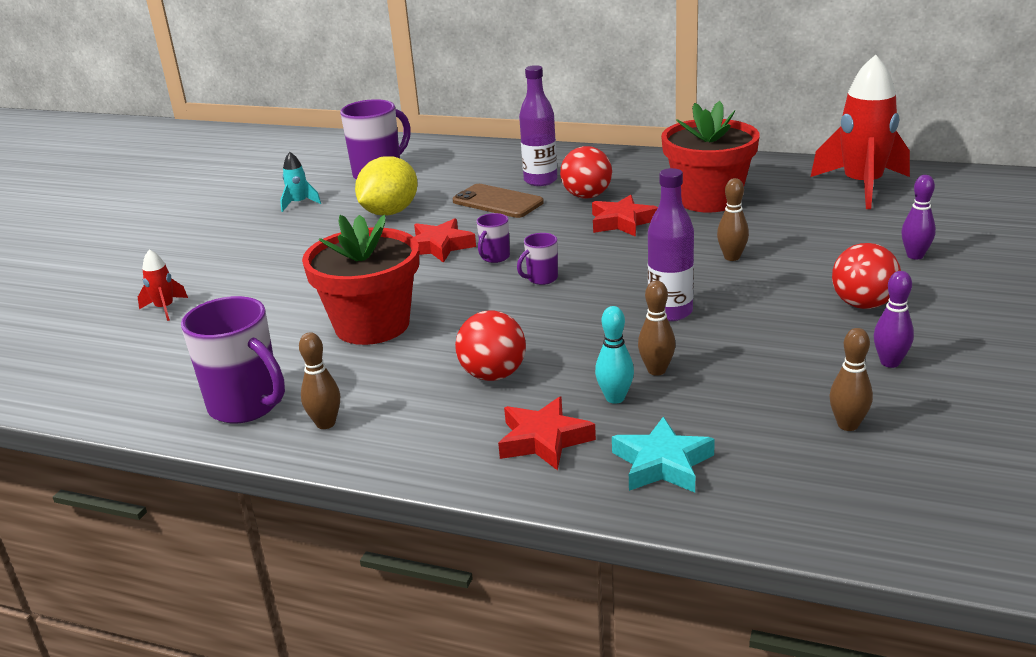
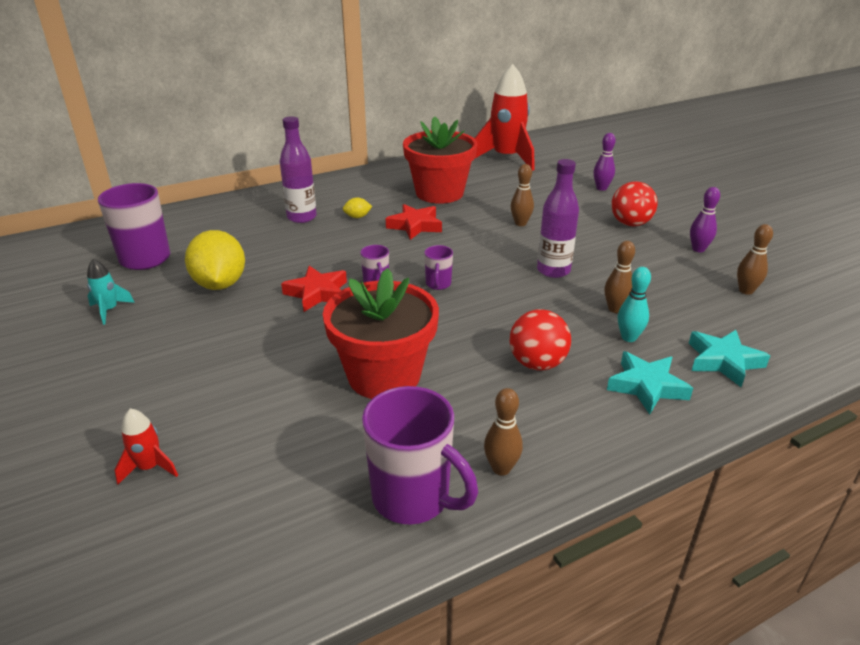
camera: 50 degrees left, 5 degrees up
purple mug [181,296,285,424] -> purple mug turned 45 degrees clockwise [362,386,478,525]
brown phone [453,184,544,218] -> none
red star [498,397,596,471] -> turquoise star [607,351,693,415]
red ball [560,146,612,199] -> yellow lemon [343,198,372,218]

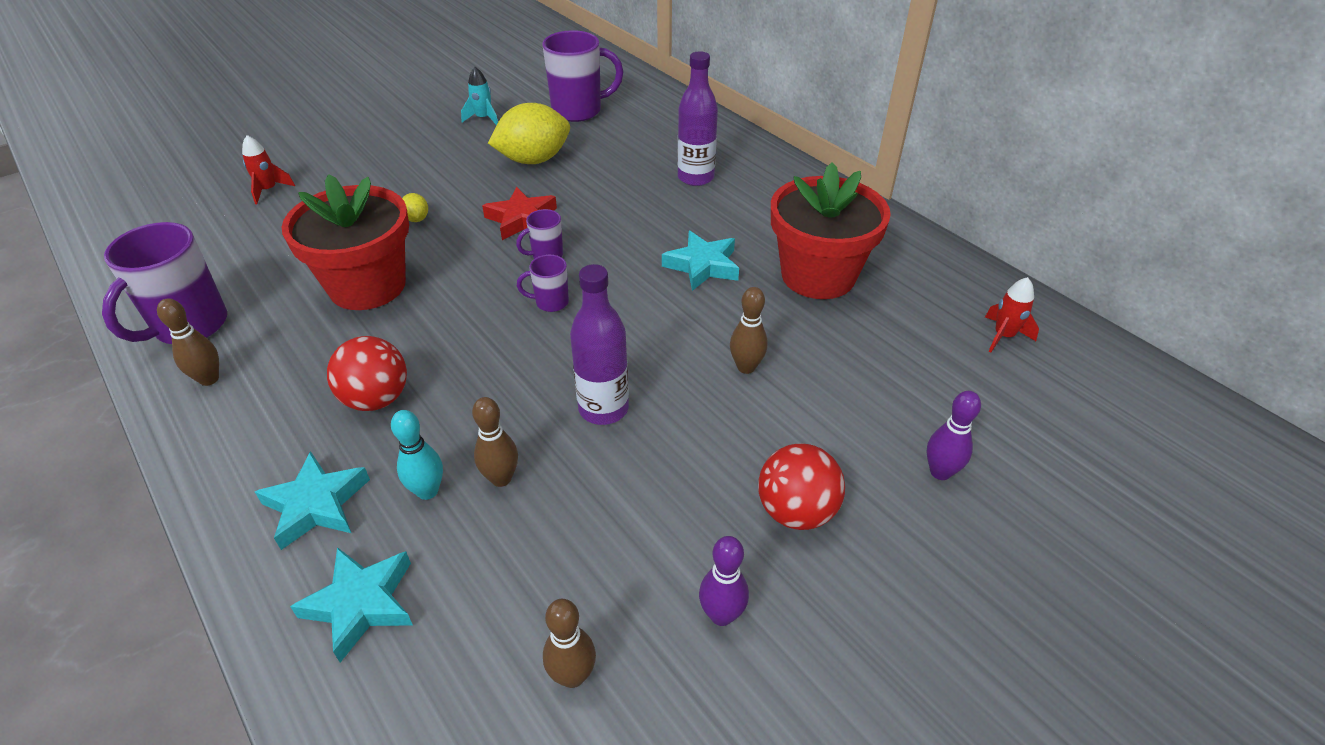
camera: 80 degrees right, 10 degrees up
yellow lemon [343,198,372,218] -> yellow lemon moved to [402,193,428,222]
red star [386,204,442,240] -> turquoise star [662,231,739,291]
red rocket [474,64,534,171] -> red rocket [985,277,1039,353], size x0.44

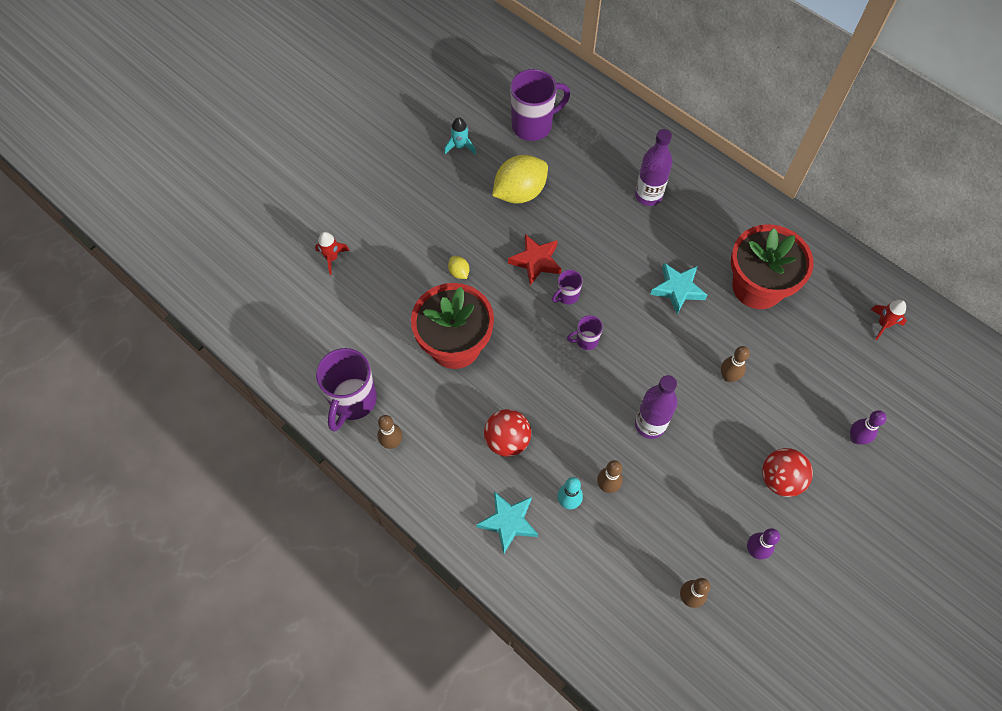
camera: 10 degrees left, 20 degrees up
turquoise star [290,547,413,662] -> none

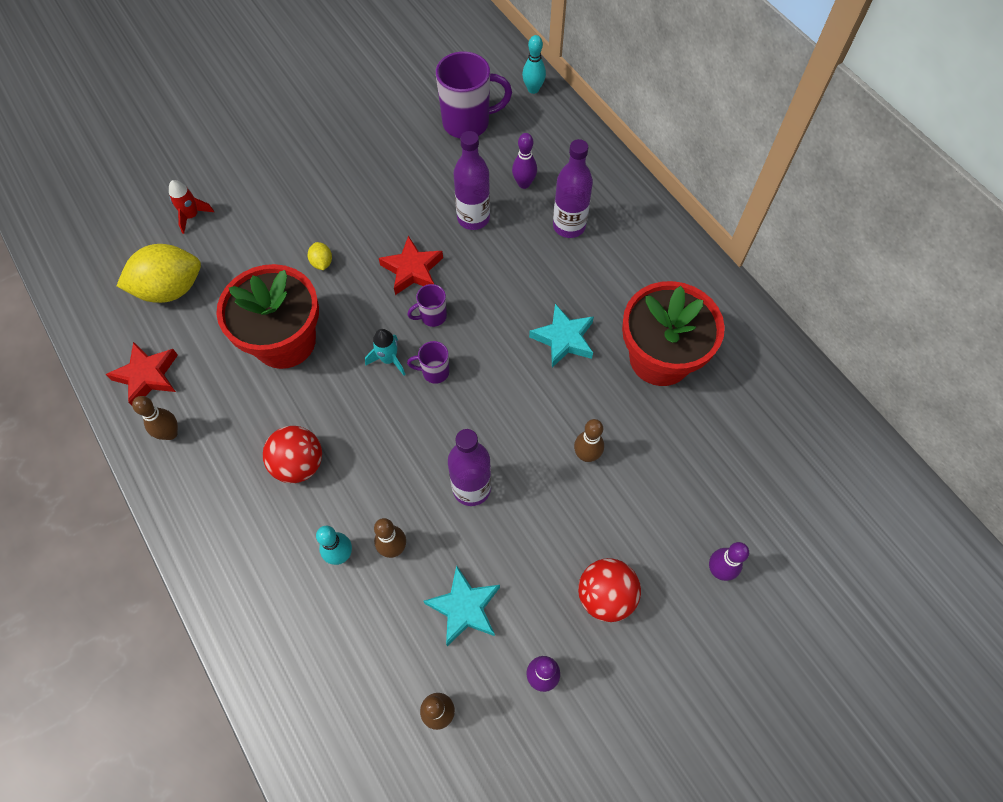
camera: 15 degrees right, 0 degrees up
purple mug [316,348,377,432] -> red star [106,342,178,406]
turquoise rocket [444,117,476,155] -> turquoise rocket moved to [365,329,406,375]
turquoise star [476,491,538,554] -> turquoise star moved to [423,565,500,646]
yellow lemon [492,155,548,204] -> yellow lemon moved to [117,244,201,303]
red rocket [871,300,907,340] -> none
none -> purple bottle [453,131,490,230]
none -> purple bowling pin [512,133,537,189]
none -> turquoise bowling pin [522,35,546,94]

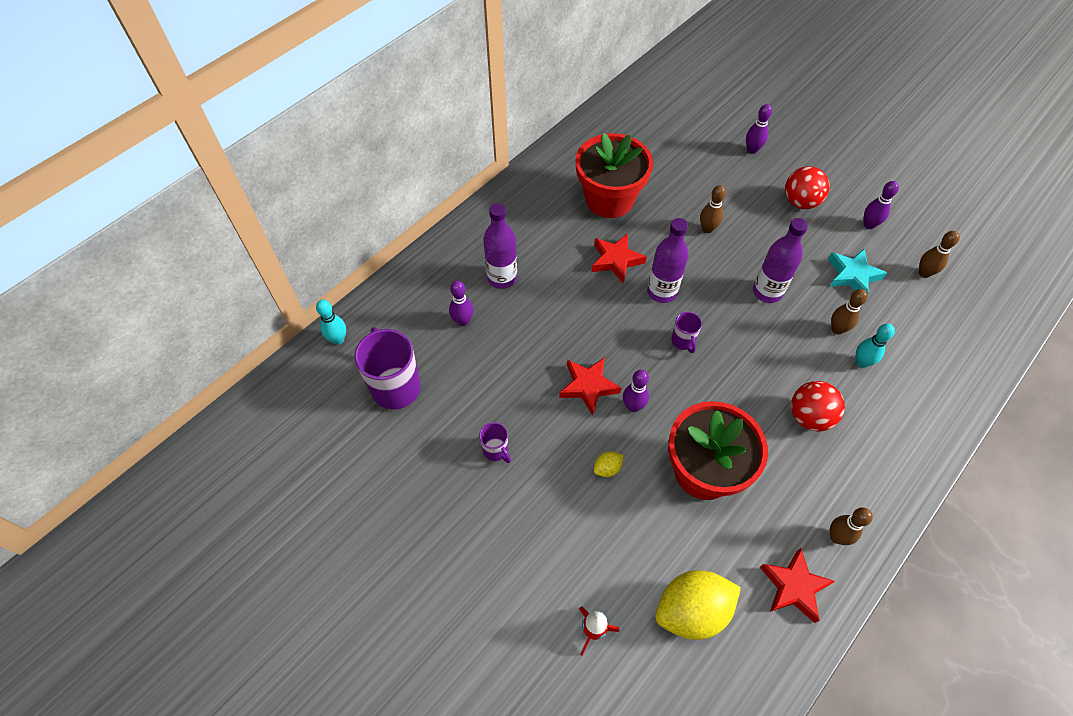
camera: 105 degrees left, 5 degrees down
yellow lemon [117,244,201,303] -> yellow lemon turned 75 degrees counterclockwise [655,570,741,640]
turquoise rocket [365,329,406,375] -> none
purple mug [407,284,447,327] -> purple mug moved to [479,422,511,463]
purple bottle [453,131,490,230] -> purple bottle moved to [647,218,688,303]
turquoise star [529,304,594,368] -> red star [592,233,647,284]
none -> purple bowling pin [623,370,649,412]

